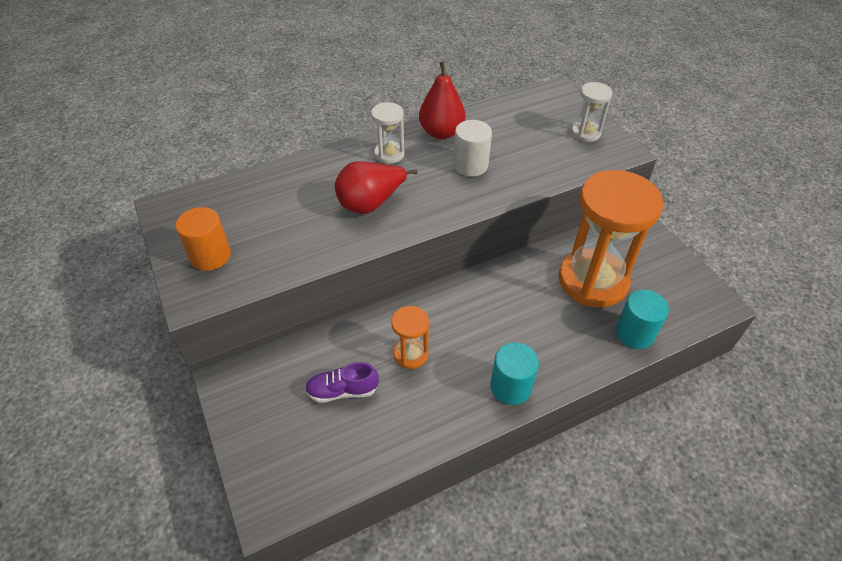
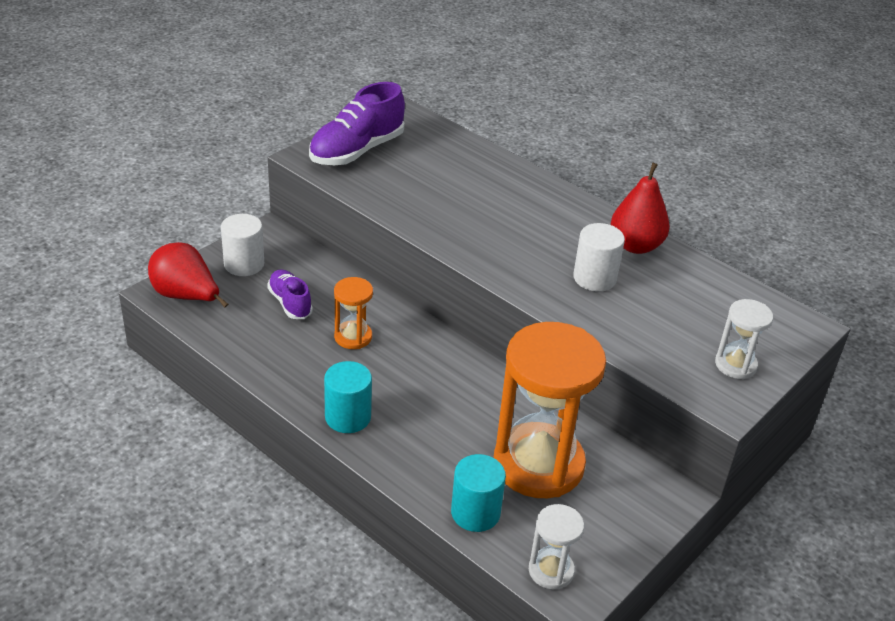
camera: 65 degrees right, 10 degrees down
orange cylinder [176,207,231,271] -> purple shoe [309,82,405,165]
red pear [335,162,418,214] -> red pear moved to [148,242,228,308]
white hourglass [371,102,405,164] -> white hourglass moved to [529,504,584,589]
none -> white cylinder [221,214,264,276]

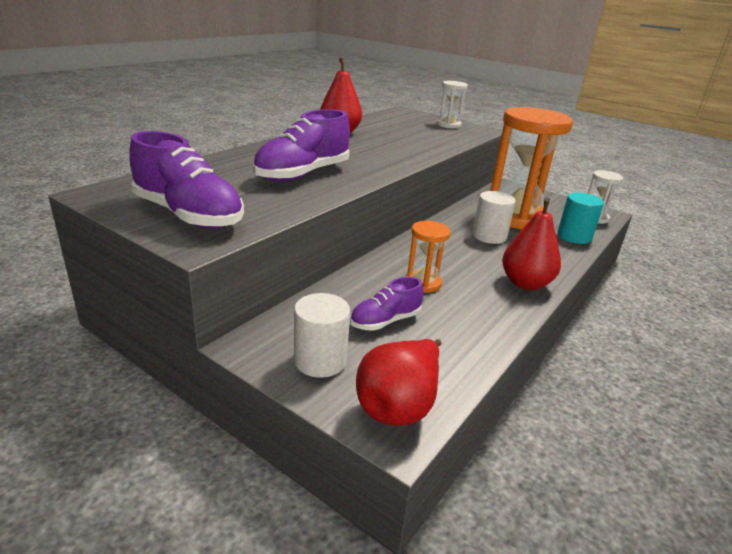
camera: 95 degrees left, 10 degrees down
turquoise cylinder [324,361,372,433] -> red pear [502,198,561,290]
white cylinder [573,223,625,292] -> white cylinder moved to [473,191,516,244]
none -> purple shoe [253,109,350,182]

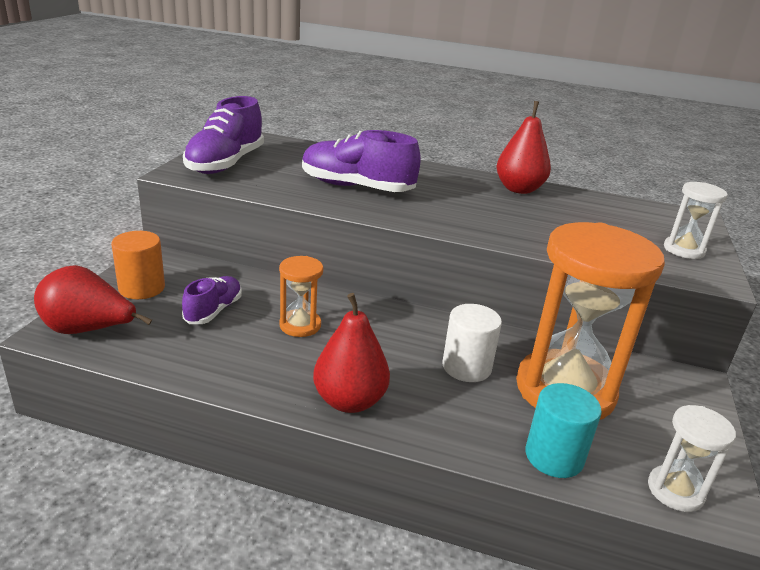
camera: 70 degrees right, 0 degrees up
white cylinder [294,293,350,378] -> orange cylinder [111,231,165,299]
purple shoe [350,277,423,331] -> purple shoe turned 75 degrees clockwise [182,276,242,324]

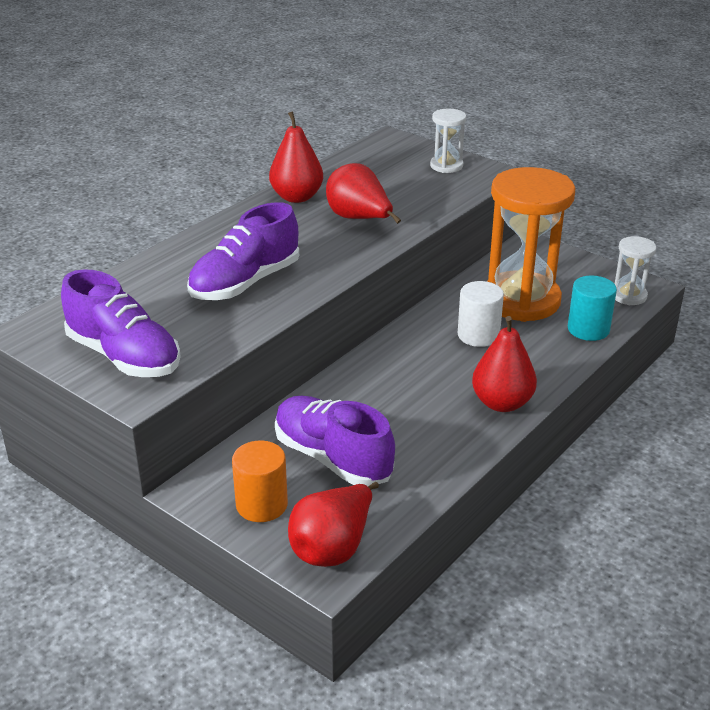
camera: 65 degrees left, 5 degrees up
purple shoe [182,276,242,324] -> purple shoe [275,396,395,486], size x1.73
orange hourglass [279,256,323,337] -> none
none -> red pear [326,163,401,224]

